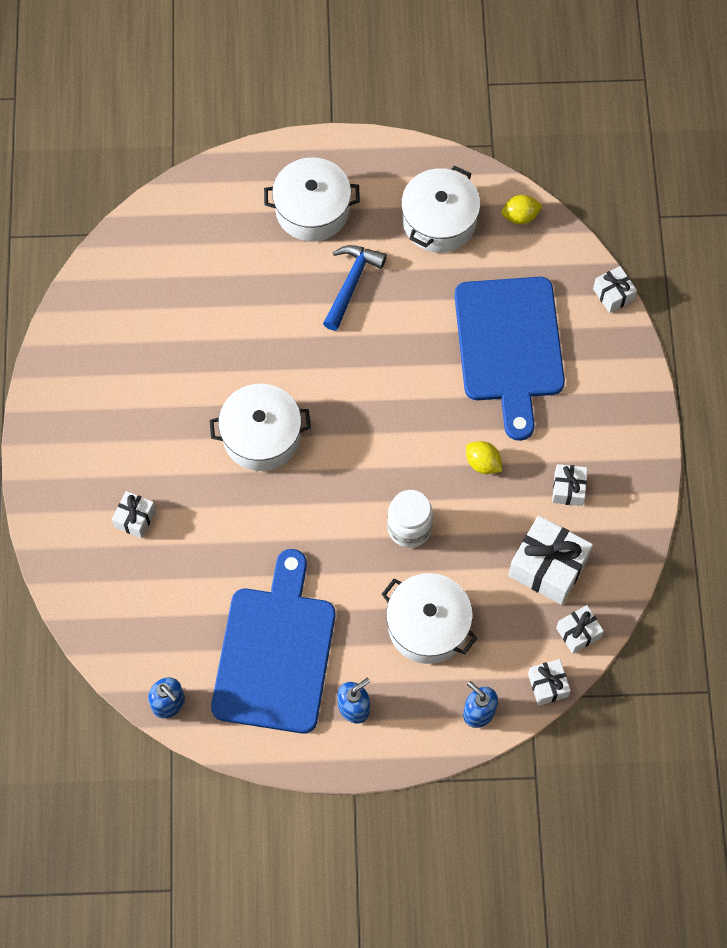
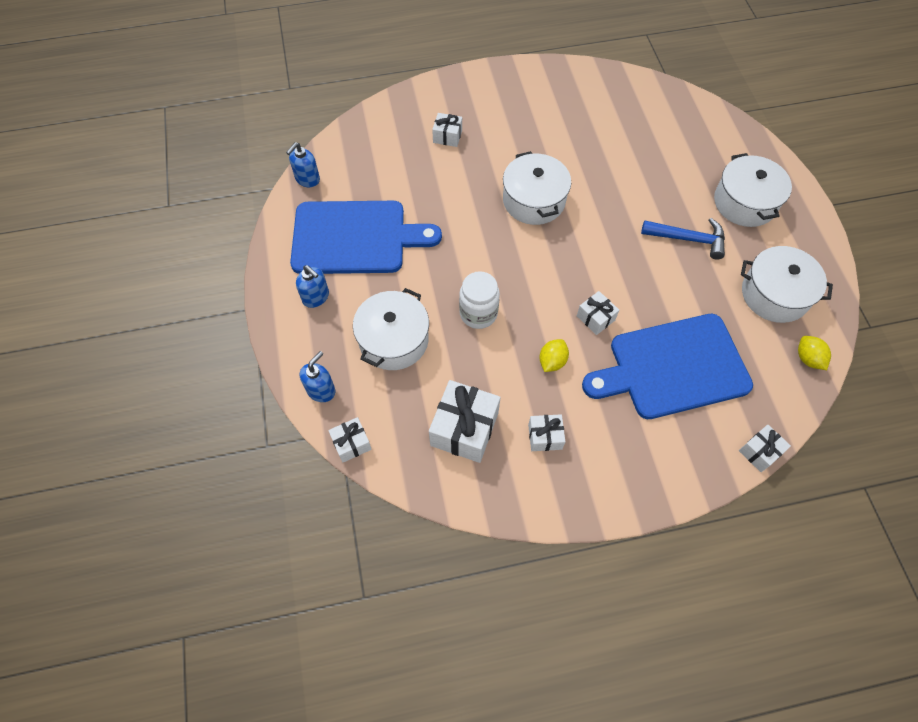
camera: 80 degrees right, 5 degrees down
white gift [556,605,604,654] -> white gift moved to [577,291,619,335]

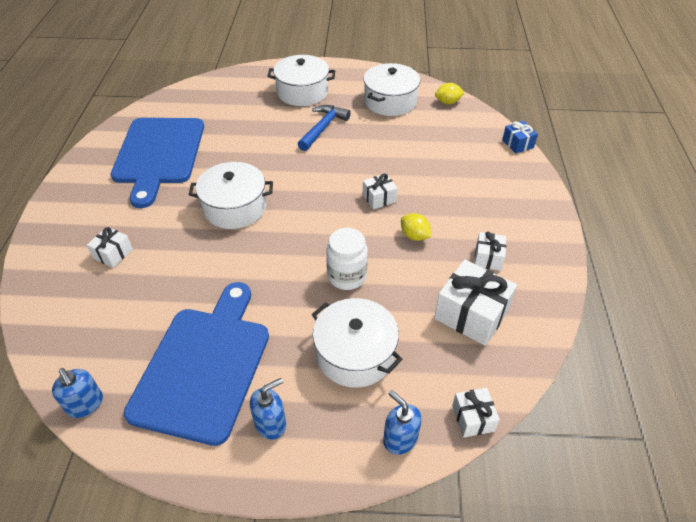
camera: 75 degrees left, 15 degrees down
blue cutting board [582,314,753,419] -> blue cutting board moved to [111,118,204,208]
white gift [739,424,791,472] -> blue gift [502,121,538,153]

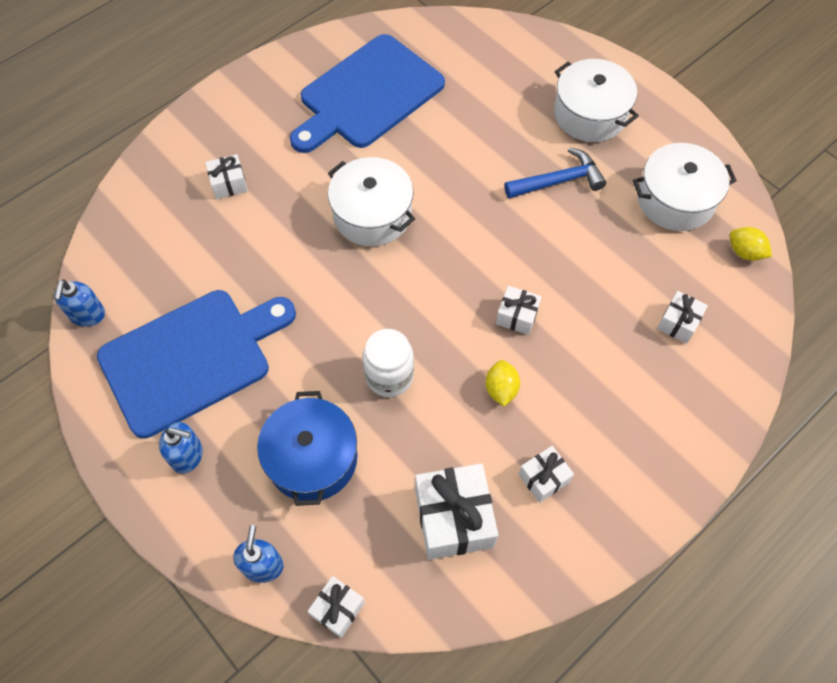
camera: 45 degrees right, 15 degrees up
white pot [312,298,403,388] -> blue pot [257,391,357,506]
blue gift [502,121,538,153] -> none
none -> white gift [657,291,708,344]

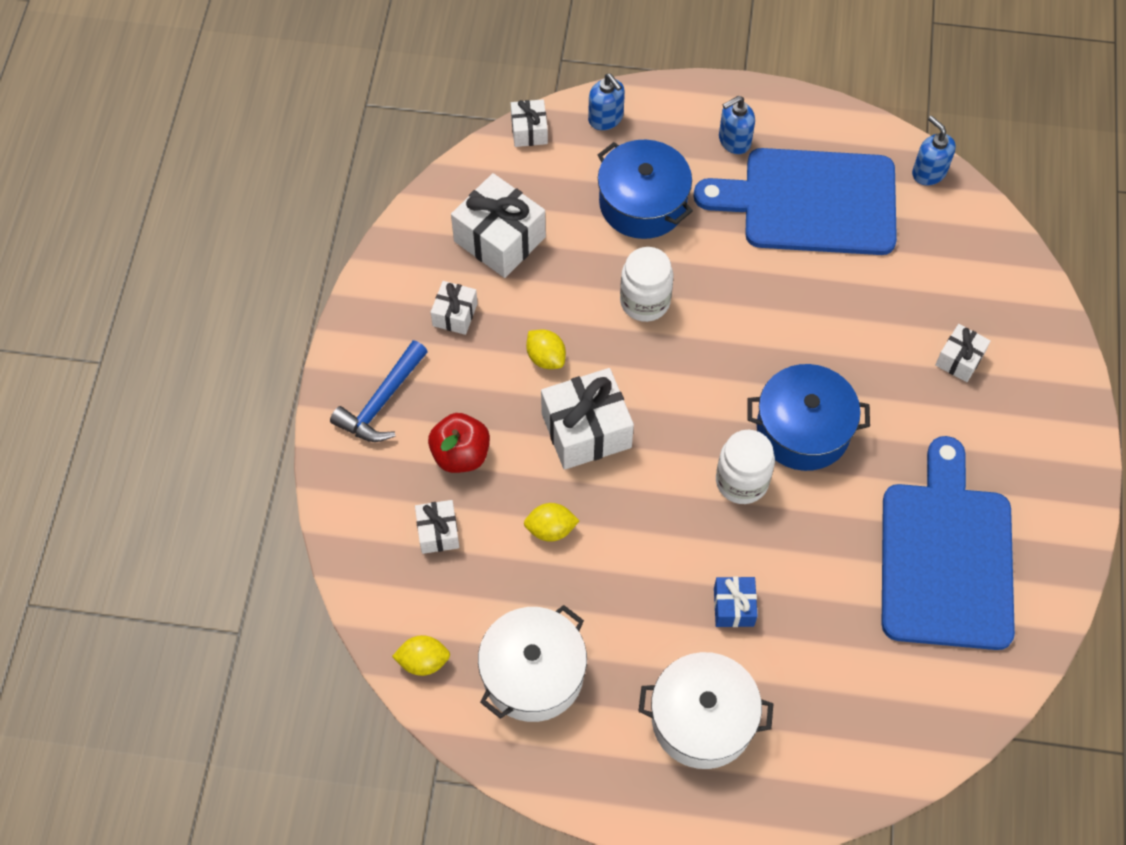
camera: 140 degrees right, 0 degrees up
blue cutting board [97,290,296,439] -> blue cutting board turned 75 degrees clockwise [694,148,897,255]
white pot [328,157,415,246] -> blue pot [747,364,870,471]
white gift [496,286,542,335] -> white gift [541,368,634,470], size x1.83
blue hammer [504,147,606,198] -> blue hammer moved to [330,340,428,442]
none -> red apple [428,413,490,473]
none -> yellow lemon [524,503,580,542]
none -> blue gift [714,577,757,627]
none -> white jar [716,430,775,504]

